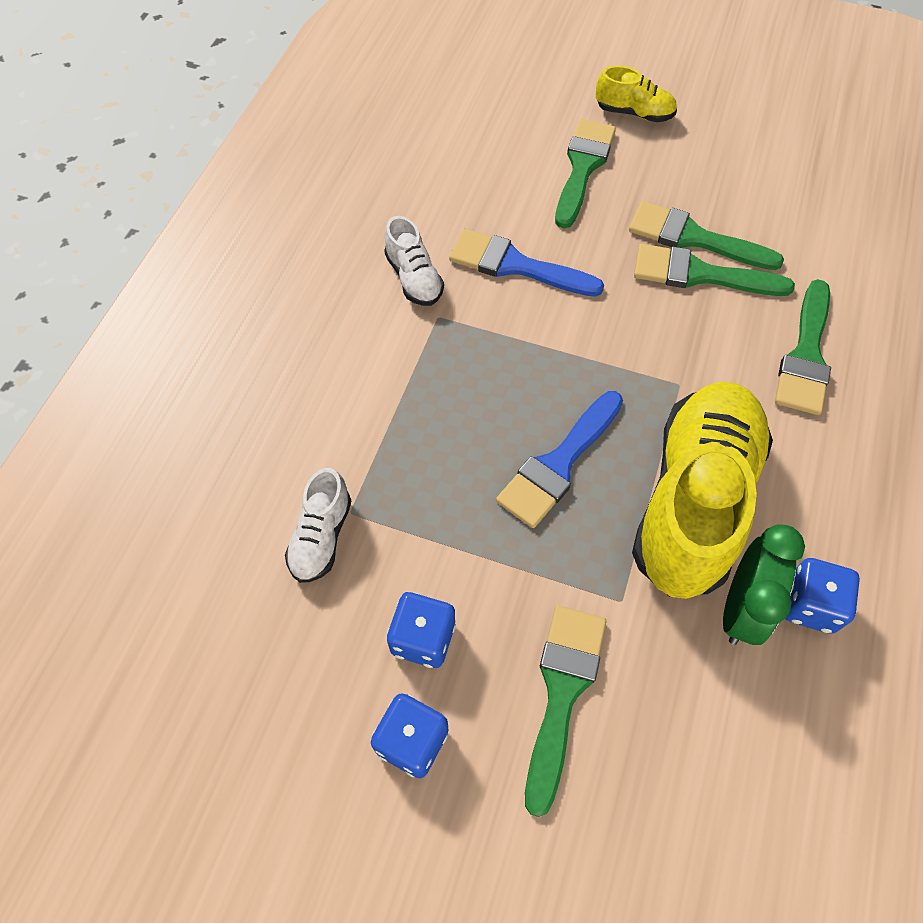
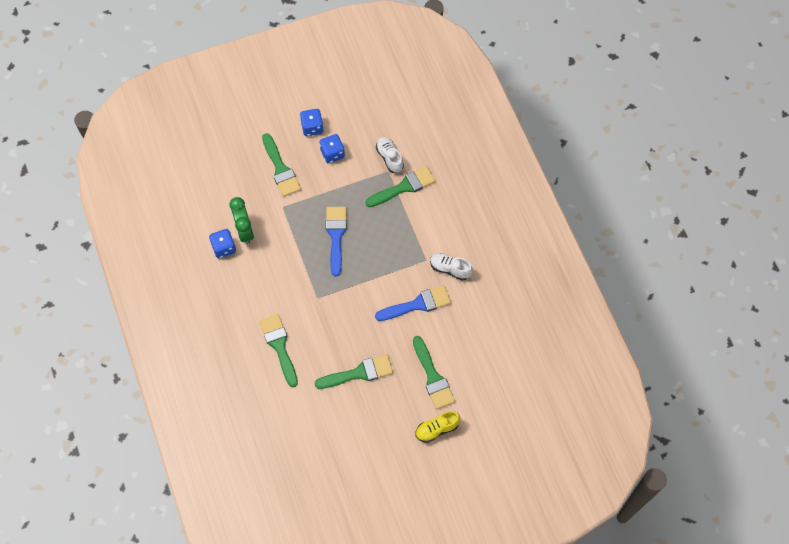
camera: 140 degrees right, 5 degrees up
yellow shoe [632,382,773,599] -> none
green brush [634,244,795,296] -> green brush moved to [366,166,436,207]

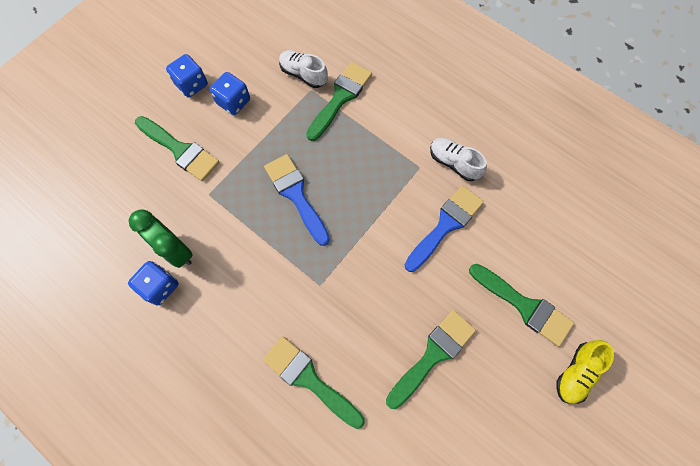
camera: 30 degrees left, 5 degrees up
white shoe [430,253,473,281] -> white shoe turned 45 degrees clockwise [430,138,487,181]

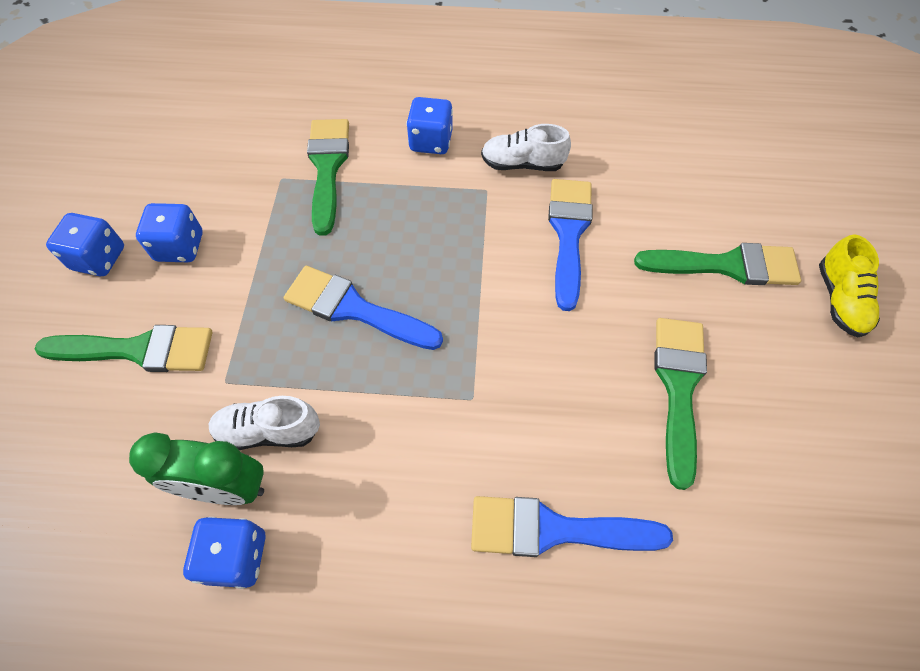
camera: 35 degrees left, 10 degrees down
green brush [263,336,365,429] -> blue brush [471,496,673,557]
white shoe [279,50,328,88] -> white shoe moved to [209,396,320,450]
none -> blue dice [406,97,453,154]

